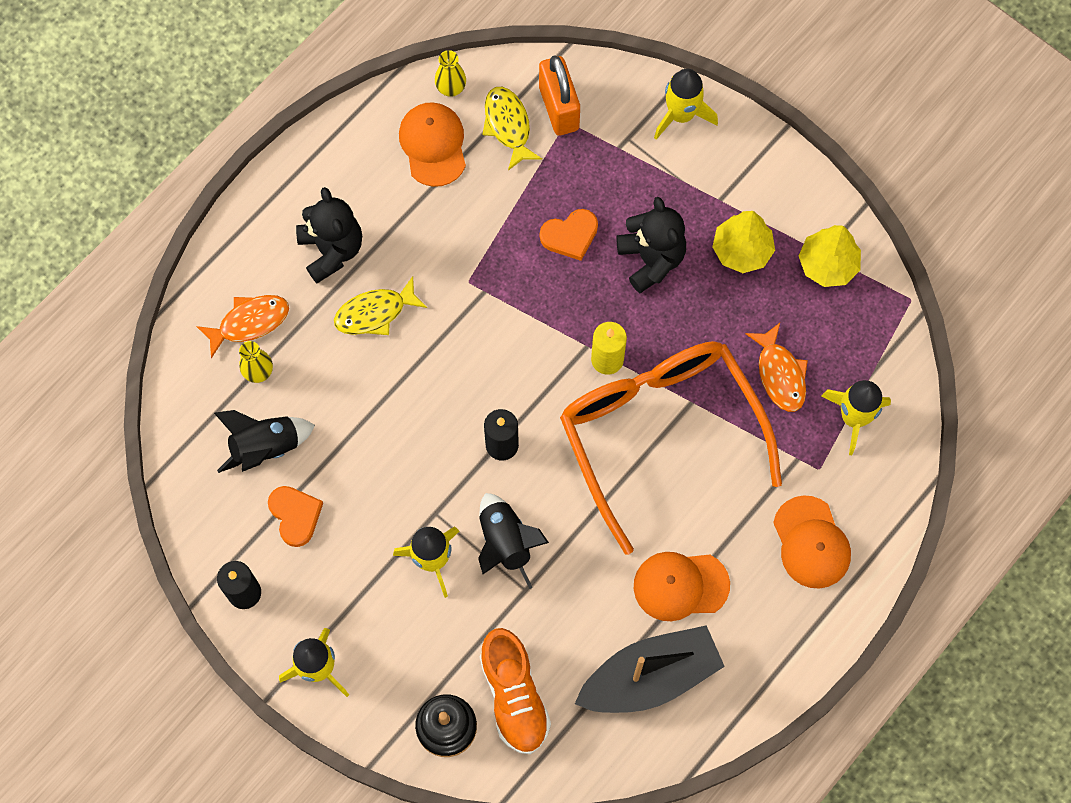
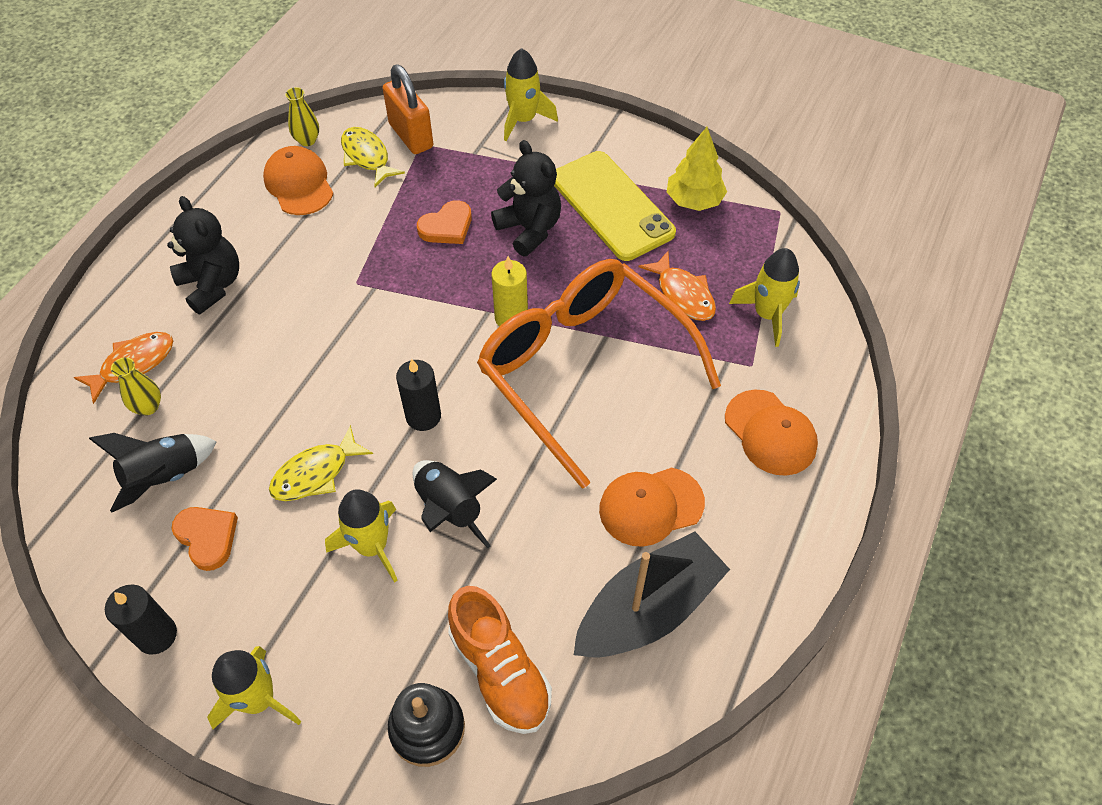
camera: 15 degrees left, 15 degrees down
yellow fish [334,276,427,335] -> yellow fish moved to [269,425,373,501]
yellow tree [712,211,775,273] -> yellow phone [554,151,676,261]

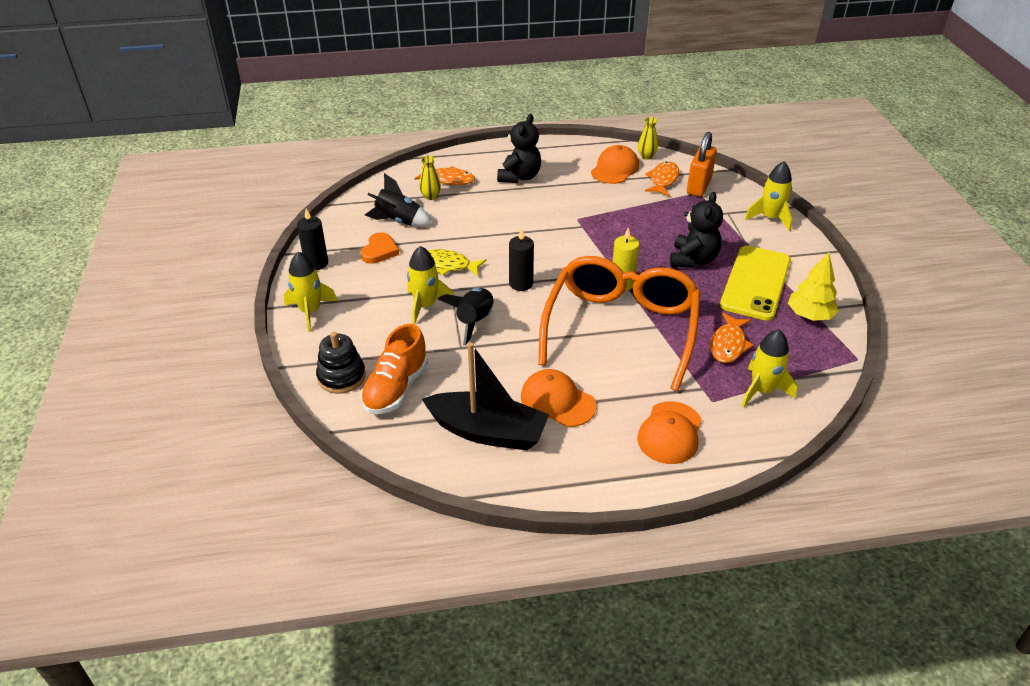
camera: 55 degrees right, 15 degrees down
yellow fish [341,127,405,187] -> orange fish [645,161,680,196]
orange heart [417,200,472,244] -> none

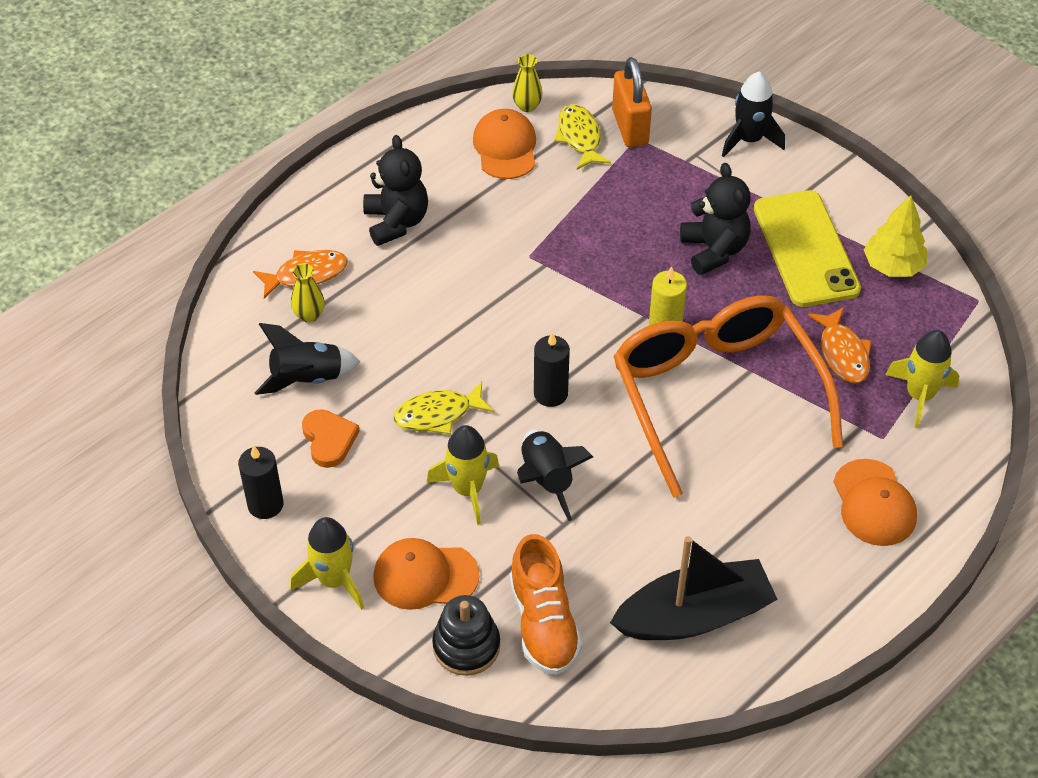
camera: 35 degrees left, 10 degrees up
orange cap [521,369,596,427] -> orange cap moved to [373,538,479,610]
orange fish [645,161,680,196] -> yellow fish [554,104,611,170]
yellow rocket [745,161,792,232] -> black rocket [722,71,785,157]

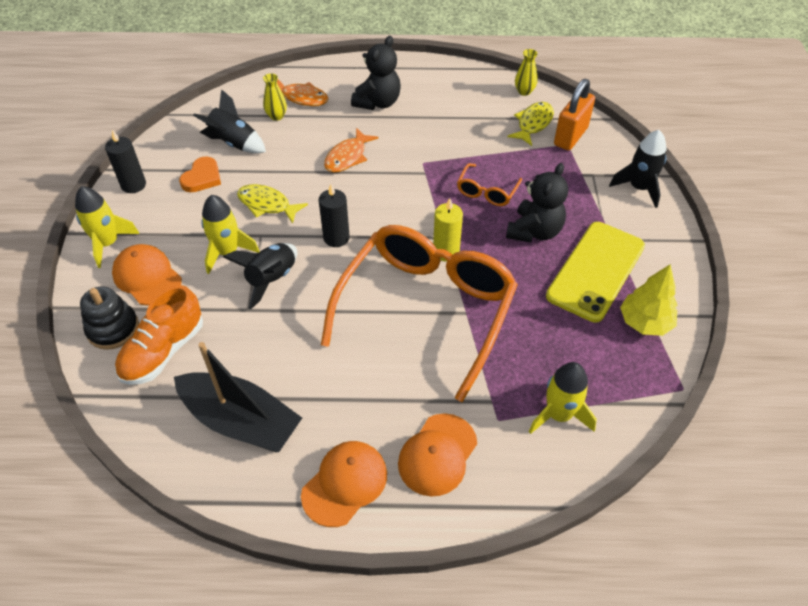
camera: 45 degrees right, 0 degrees up
orange cap [473,109,536,179] -> orange cap moved to [301,441,387,527]
orange fish [808,307,872,383] -> orange fish moved to [324,128,379,173]
none -> orange glasses [457,163,522,206]

